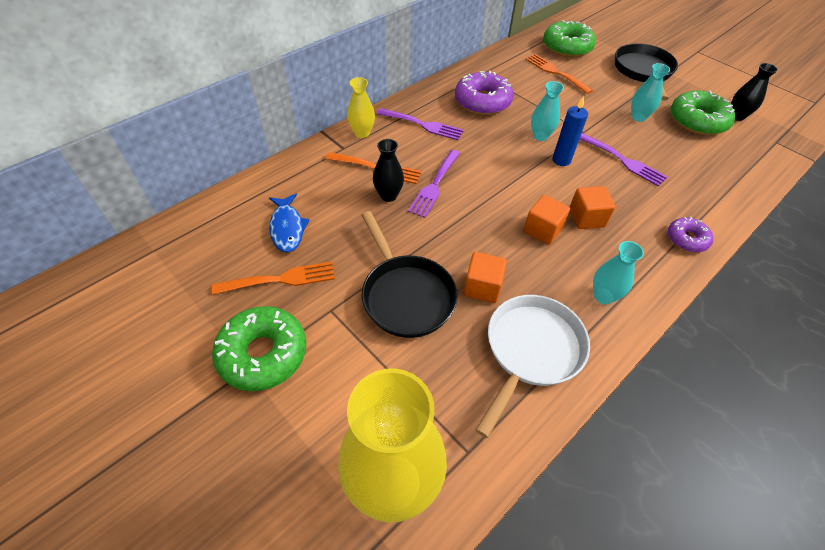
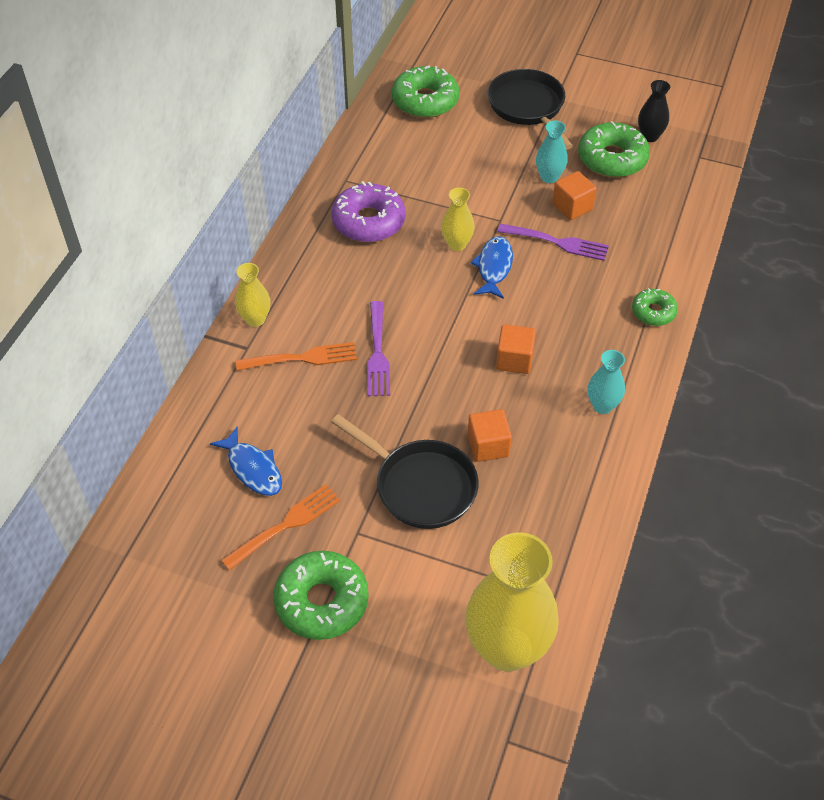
camera: 25 degrees left, 0 degrees up
black vase [373,139,404,202] -> none
purple fork [376,108,464,140] -> none
white pan [476,295,590,438] -> none
orange fork [526,54,593,94] -> none
turquoise vase [531,81,564,141] -> yellow vase [441,187,475,251]
blue candle [552,96,588,166] -> blue fish [471,236,513,299]
orange cube [570,186,616,229] -> orange cube moved to [552,171,597,220]
purple donut [668,217,713,252] -> green donut [632,288,678,326]

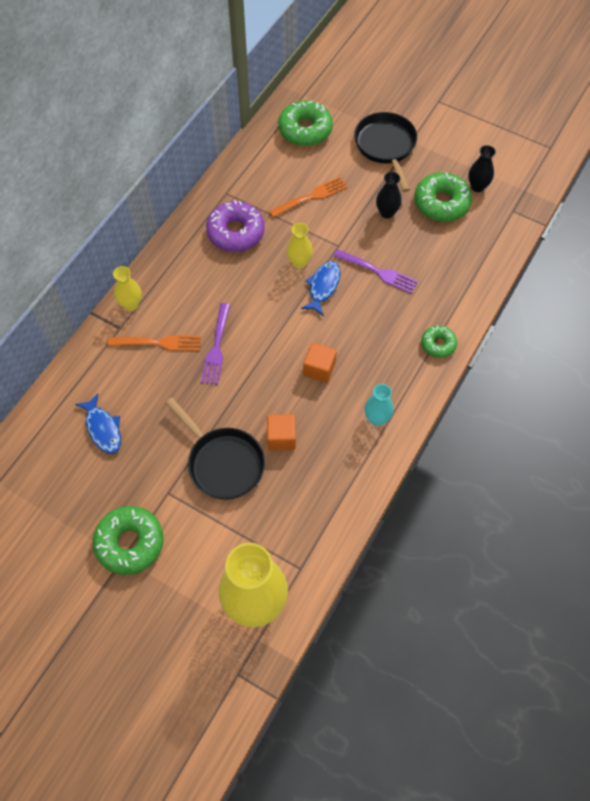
camera: 10 degrees right, 10 degrees up
orange fork [221,484,341,571] -> orange fork moved to [269,177,347,218]
turquoise vase [536,120,568,183] -> black vase [376,172,402,218]
orange cube [552,171,597,220] -> none

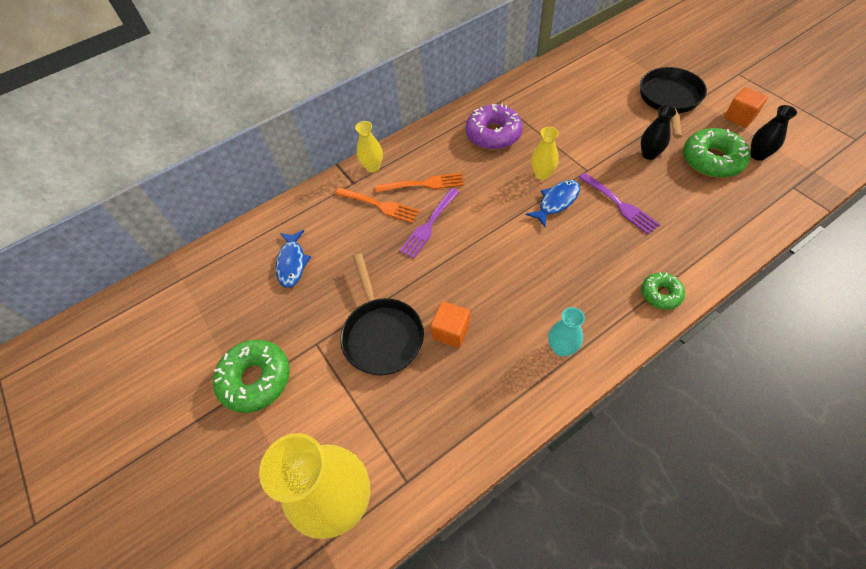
camera: 30 degrees right, 5 degrees down
orange fork [269,177,347,218] -> orange fork moved to [375,173,464,193]
green donut [278,100,333,146] -> none
orange cube [303,343,337,383] -> orange cube moved to [724,87,768,128]

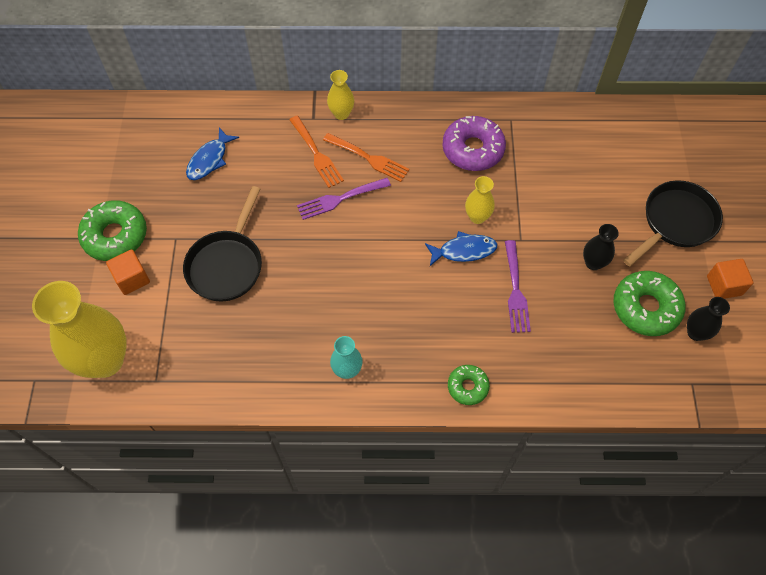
camera: 30 degrees right, 5 degrees up
orange cube [430,301,470,348] -> orange cube moved to [106,249,150,295]

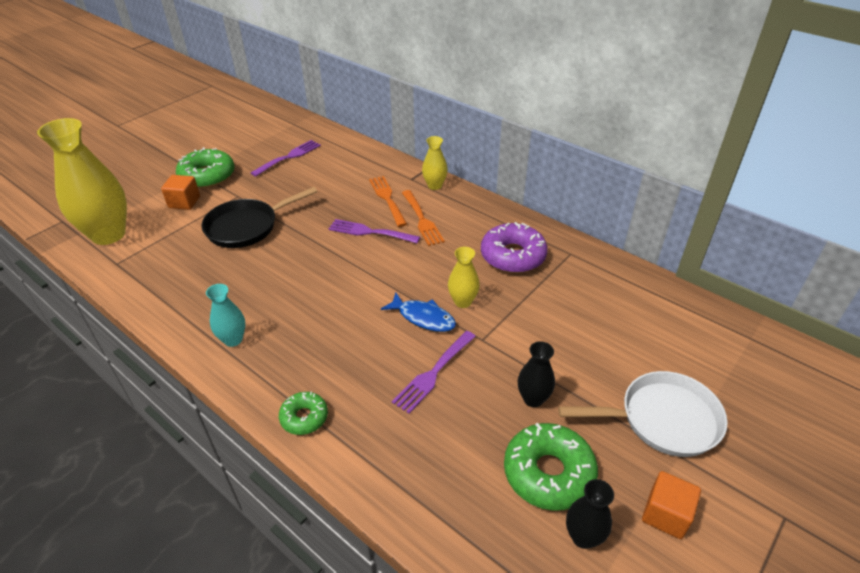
camera: 40 degrees right, 20 degrees down
blue fish [186,128,239,180] -> none
orange fork [289,115,344,188] -> orange fork turned 150 degrees clockwise [369,176,407,227]
black pan [623,180,723,266] -> white pan [558,371,728,457]
none -> purple fork [251,140,321,177]

